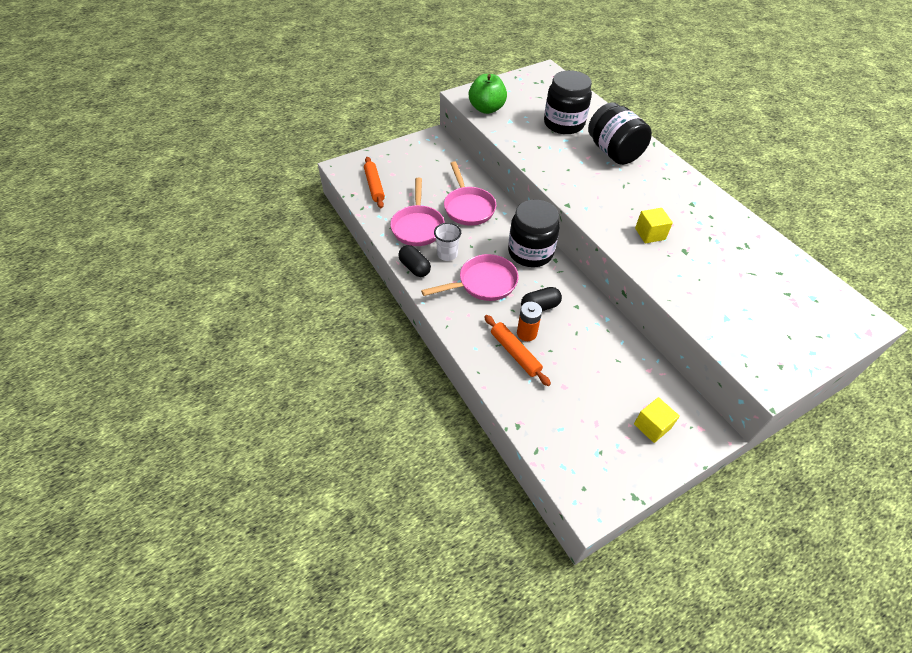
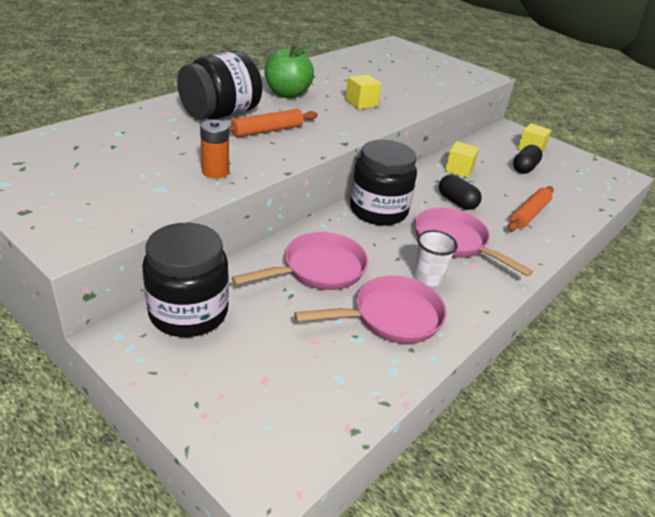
camera: 110 degrees left, 15 degrees down
orange rolling pin [364,157,385,208] -> orange rolling pin moved to [229,109,318,137]
black capsule [398,245,431,277] -> black capsule moved to [513,145,543,174]
green apple [469,74,507,114] -> green apple moved to [265,45,314,98]
orange battery [517,302,542,341] -> orange battery moved to [200,120,229,178]
black jar [544,70,592,134] -> black jar moved to [142,223,229,337]
none -> yellow cube [445,141,479,178]

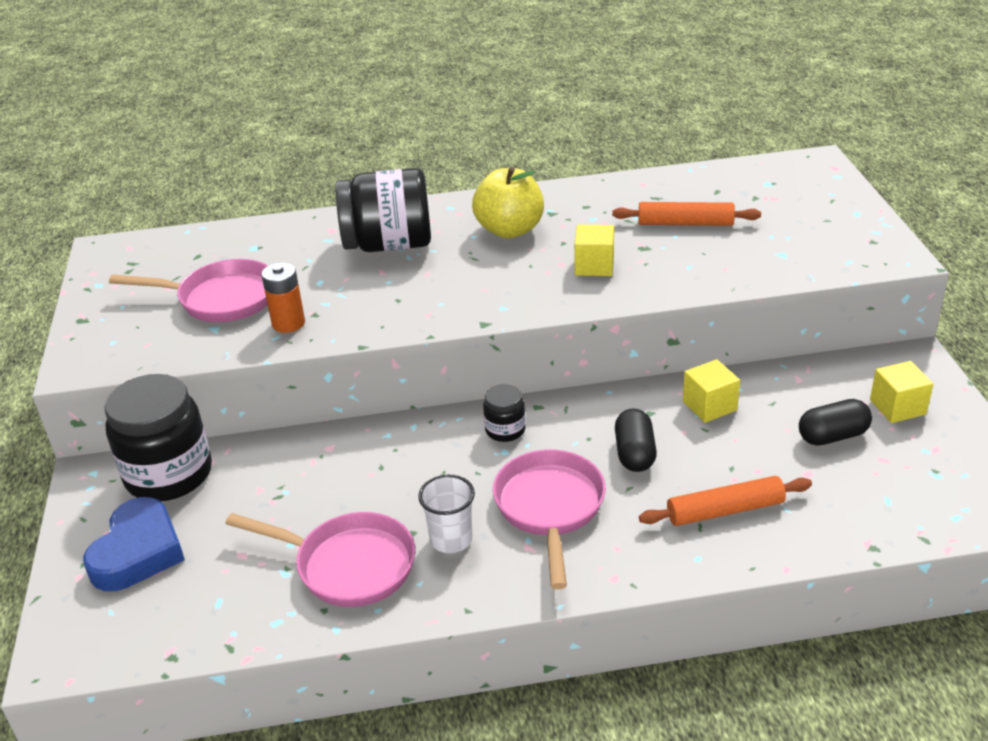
camera: 45 degrees right, 0 degrees up
orange rolling pin [229,109,318,137] -> orange rolling pin moved to [612,202,761,226]
pink pan [232,232,368,290] -> pink pan moved to [109,259,268,322]
green apple [265,45,314,98] -> yellow apple [472,167,544,238]
black jar [350,140,417,226] -> black jar [483,384,525,442], size x0.47
none -> blue heart [83,497,185,591]

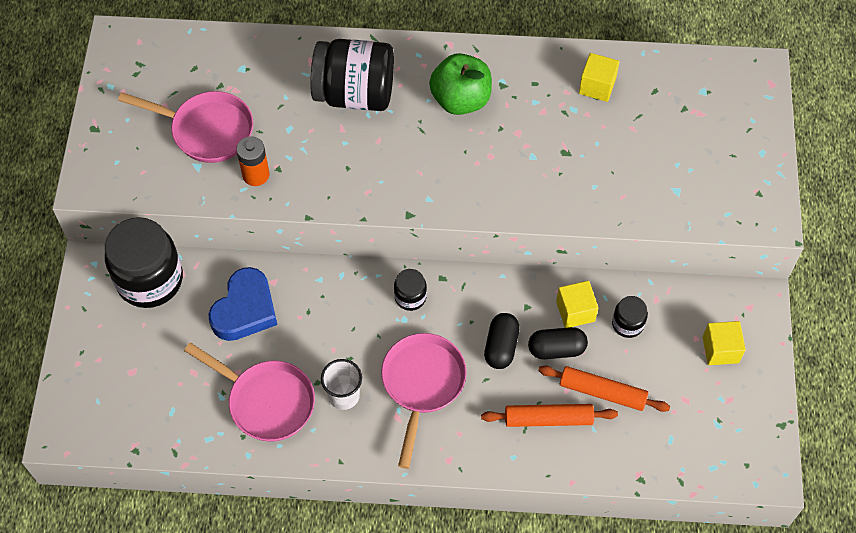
camera: 10 degrees right, 25 degrees up
blue heart [83,497,185,591] -> blue heart moved to [208,267,277,341]
yellow apple [472,167,544,238] -> green apple [429,53,492,115]
yellow cube [574,225,614,276] -> yellow cube moved to [579,53,620,102]
orange rolling pin [612,202,761,226] -> orange rolling pin moved to [538,366,670,412]
black capsule [799,399,872,446] -> black capsule moved to [528,327,588,359]
none -> black jar [612,296,648,338]

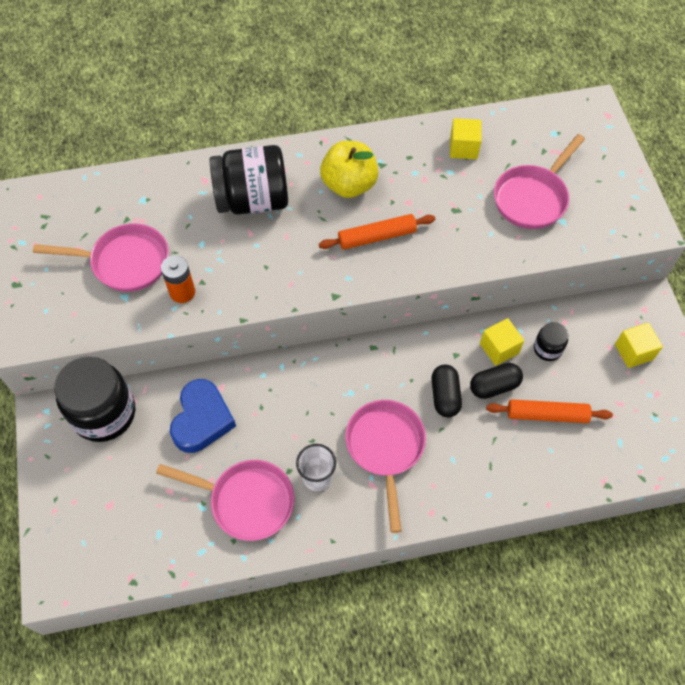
camera: 15 degrees left, 0 degrees up
black jar [394,269,427,311] -> none
green apple [429,53,492,115] -> yellow apple [320,141,378,198]
orange rolling pin [481,404,618,427] -> orange rolling pin moved to [319,214,435,250]
none -> pink pan [494,134,585,229]

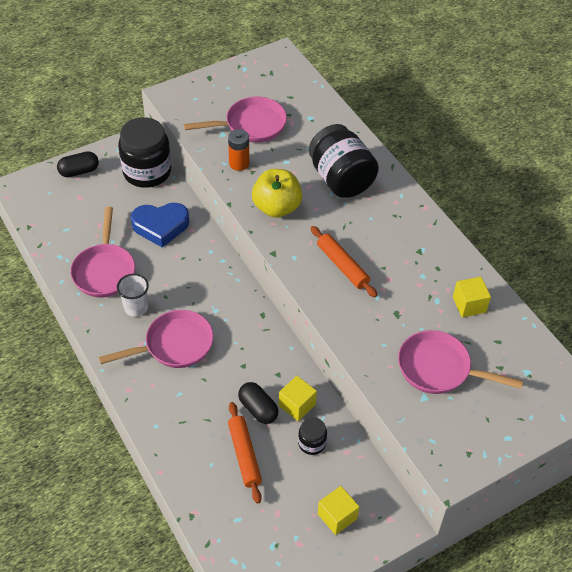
camera: 70 degrees right, 10 degrees down
pink pan [33,223,169,292] -> pink pan turned 90 degrees counterclockwise [184,97,287,143]
yellow apple [320,141,378,198] -> yellow apple moved to [252,169,302,218]
black capsule [432,365,462,417] -> black capsule moved to [57,151,99,177]

